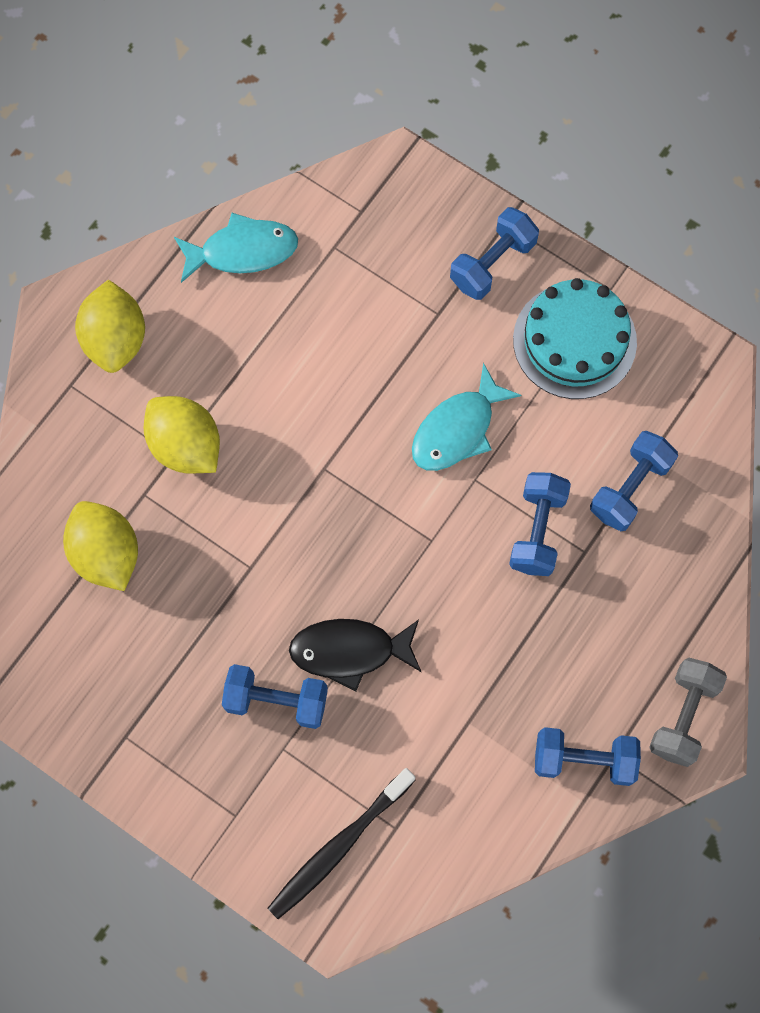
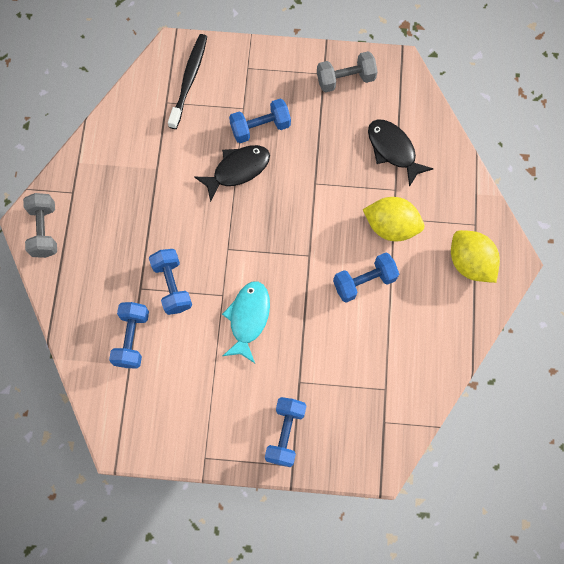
camera: 150 degrees right, 0 degrees up
yellow lemon [63,501,138,591] -> black fish [368,119,434,187]
turquoise fish [174,213,298,283] -> none
turquoise cake [513,278,637,399] -> none
blue dumbbell [535,727,641,786] -> blue dumbbell moved to [333,253,399,303]
none -> grey dumbbell [317,51,378,93]

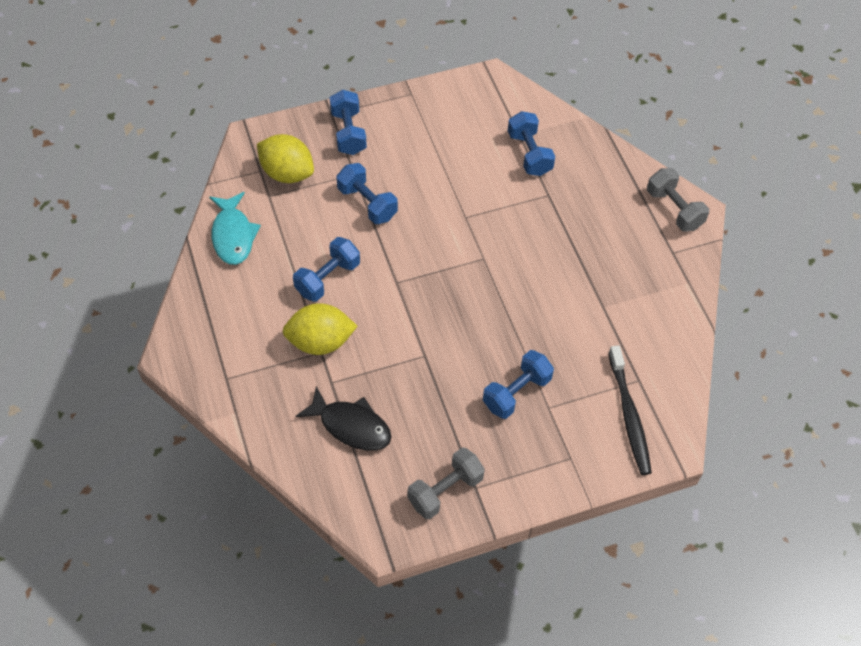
camera: 155 degrees right, 15 degrees down
blue dumbbell [149,249,192,315] -> blue dumbbell moved to [336,163,398,224]
black fish [194,145,270,202] -> none
turquoise fish [222,281,270,363] -> turquoise fish moved to [209,192,261,265]
yellow lemon [451,230,500,283] -> yellow lemon moved to [257,134,314,183]

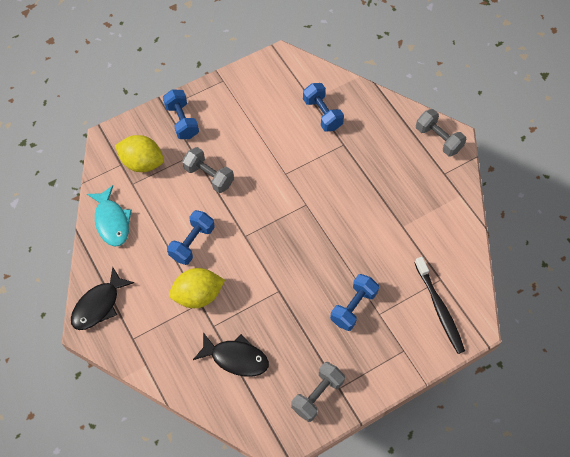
camera: 10 degrees left, 5 degrees up
blue dumbbell [336,163,398,224] -> grey dumbbell [182,147,234,193]
none -> black fish [71,267,134,330]

